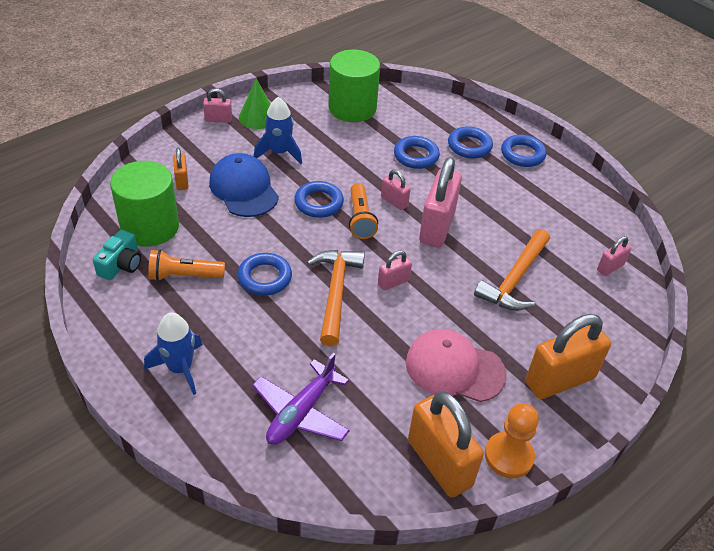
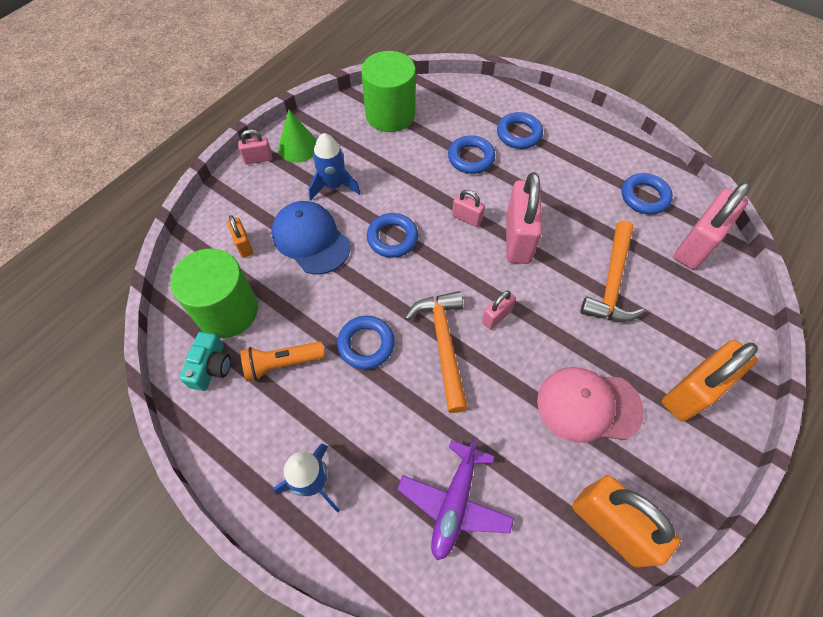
camera: 10 degrees left, 15 degrees up
orange flashlight [349,183,378,239] -> none
orange pawn [485,403,539,478] -> none
blue ring [501,134,547,167] -> blue ring moved to [622,173,673,215]
pink padlock [597,236,631,276] -> pink padlock [674,182,750,269], size x2.04

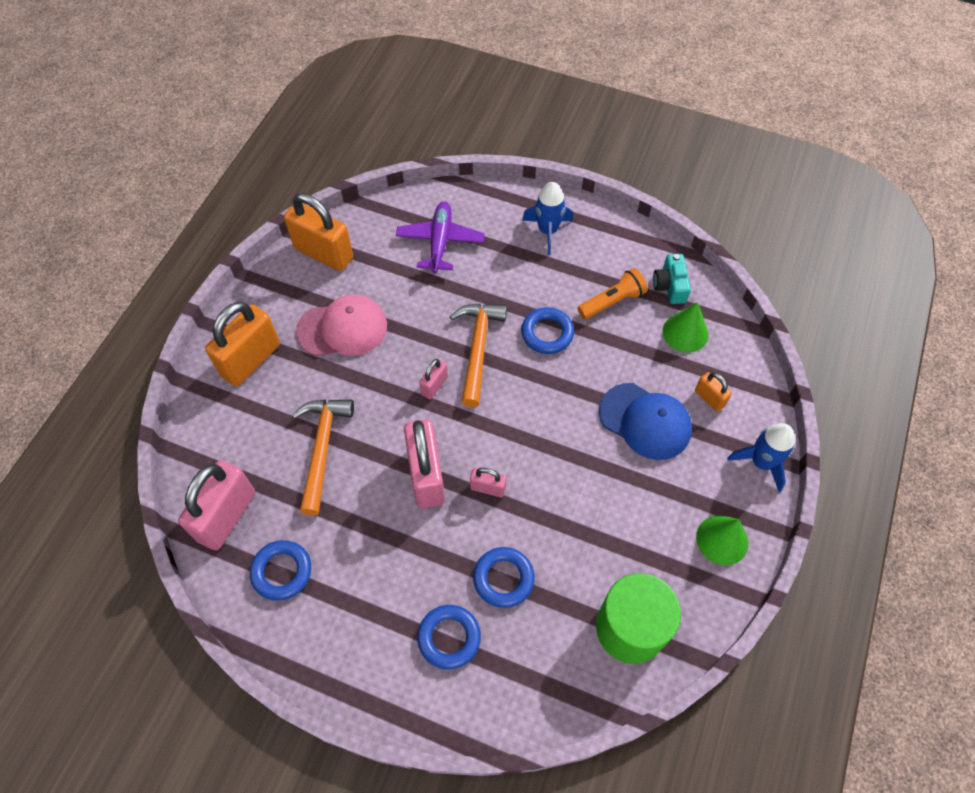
camera: 165 degrees right, 0 degrees up
green cylinder [170,248,258,338] -> green cone [663,302,708,353]
pink padlock [238,129,273,165] -> none
blue rocket [308,133,361,201] -> blue rocket moved to [727,423,795,492]
blue ring [367,213,418,258] -> none
orange hammer [405,291,468,413] -> orange hammer turned 150 degrees counterclockwise [450,304,507,407]

